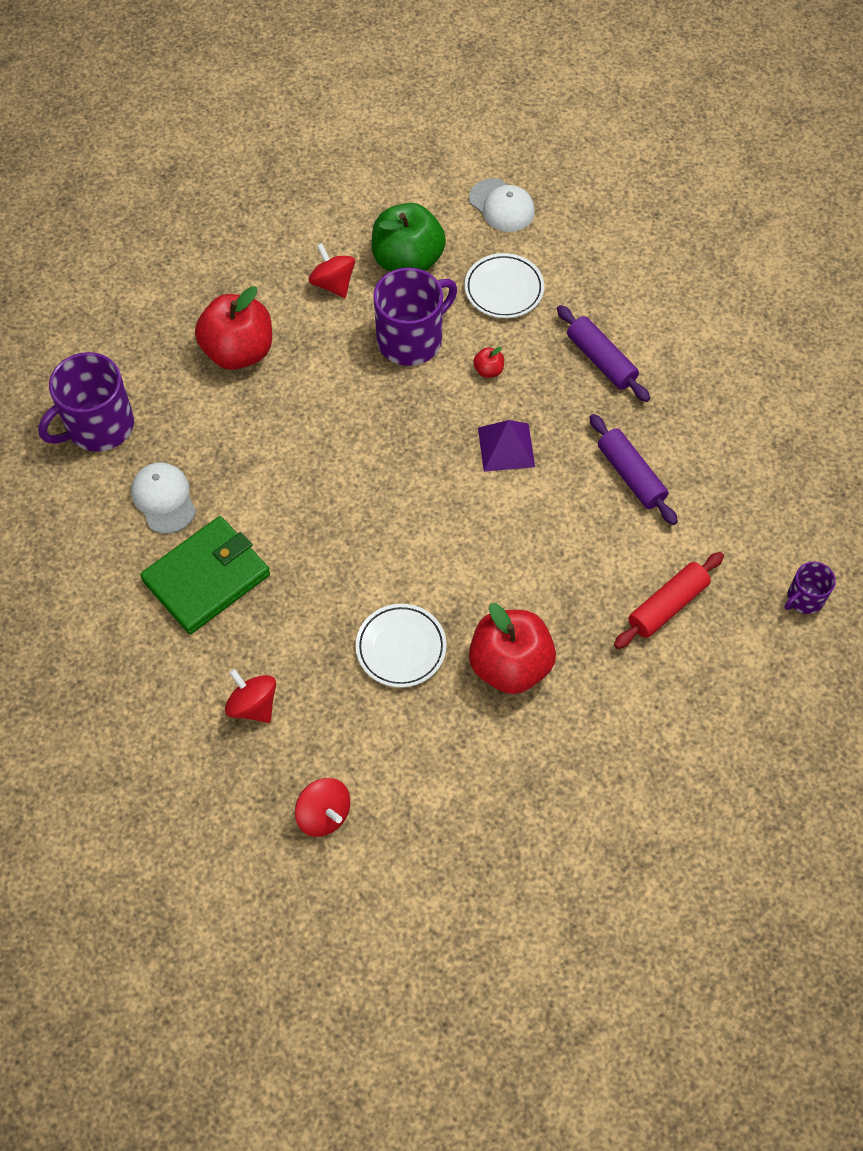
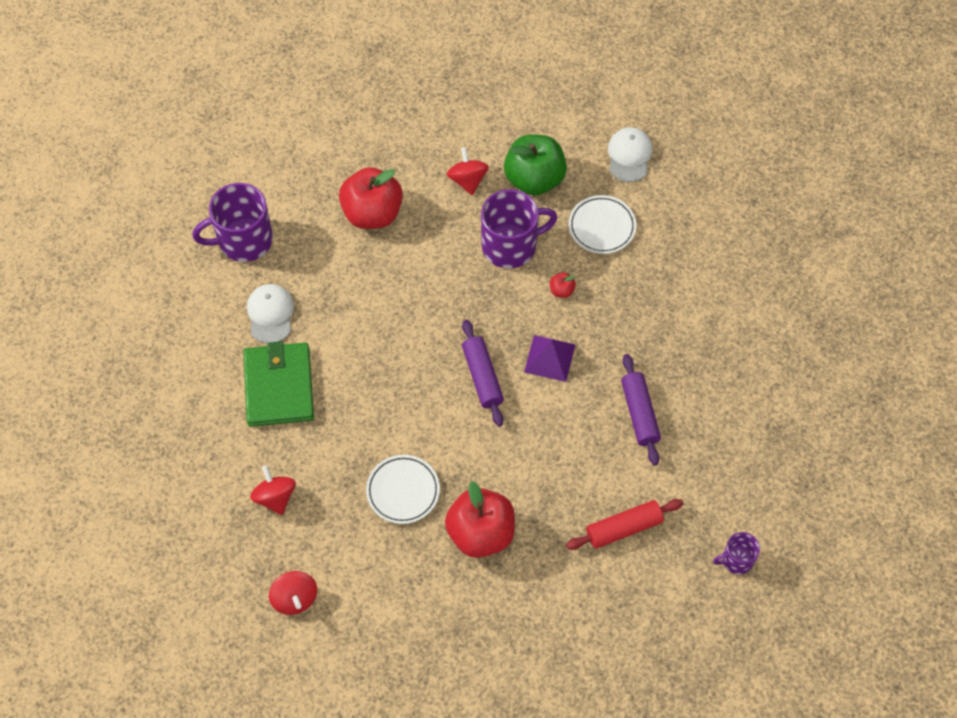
camera: 20 degrees right, 0 degrees up
green wallet [140,516,270,634] -> green wallet turned 75 degrees counterclockwise [243,341,314,427]
white cap [469,178,535,232] -> white cap turned 150 degrees counterclockwise [608,127,652,182]
purple rolling pin [557,305,650,402] -> purple rolling pin moved to [462,320,504,426]

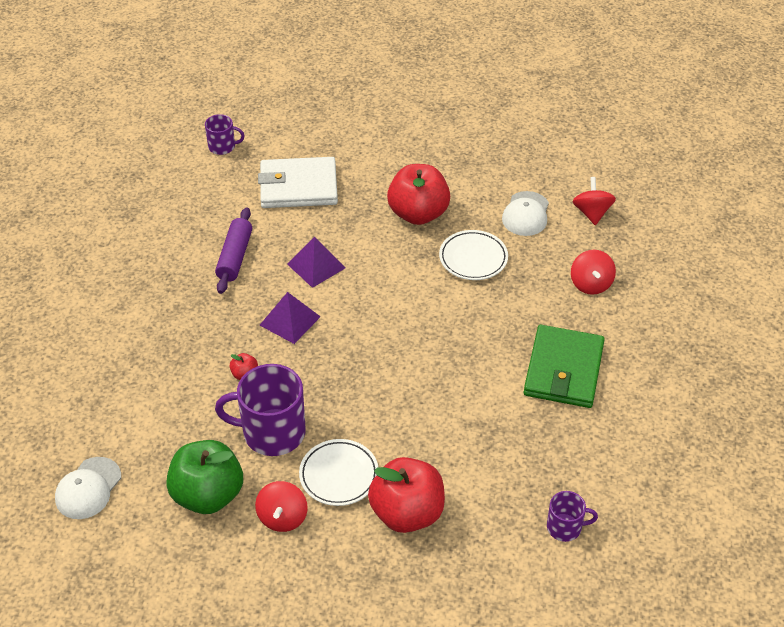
camera: 160 degrees left, 15 degrees down
purple mug [193,183,273,262] -> purple mug [547,491,598,542], size x0.53
white cap [247,284,294,343] -> white cap moved to [502,191,549,236]
purple rolling pin [462,320,504,426] -> none
red rolling pin [566,499,684,550] -> white wallet [258,157,338,208]
white plate [569,195,636,254] -> white plate moved to [299,439,379,506]
none -> purple pyramid [287,237,346,288]

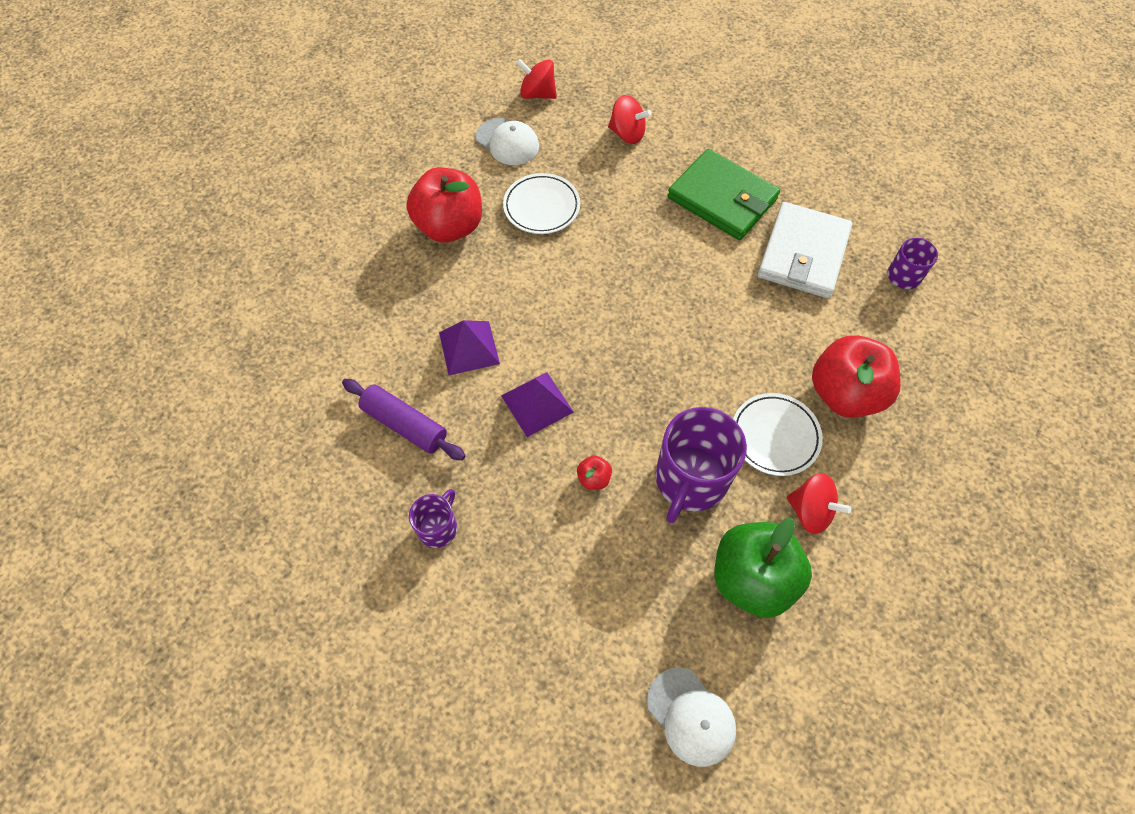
camera: 65 degrees left, 15 degrees up
purple mug [205,114,245,155] -> purple mug moved to [409,489,457,548]
white wallet [258,157,338,208] -> white wallet moved to [758,202,852,298]

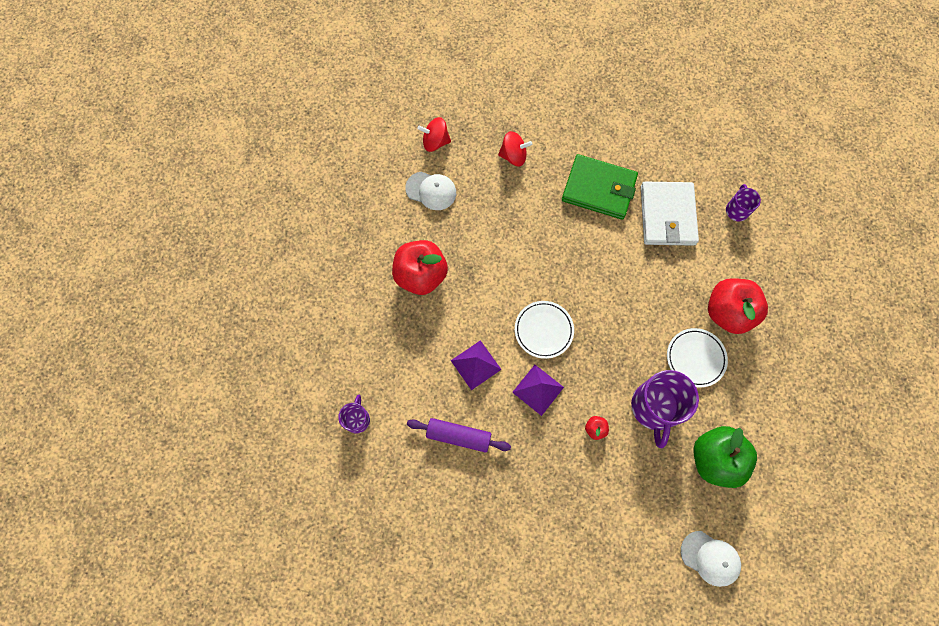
camera: 20 degrees left, 10 degrees up
purple mug [409,489,457,548] -> purple mug moved to [338,395,370,433]
white plate [503,173,580,234] -> white plate moved to [515,301,574,359]
red spinning top [787,473,851,534] -> none

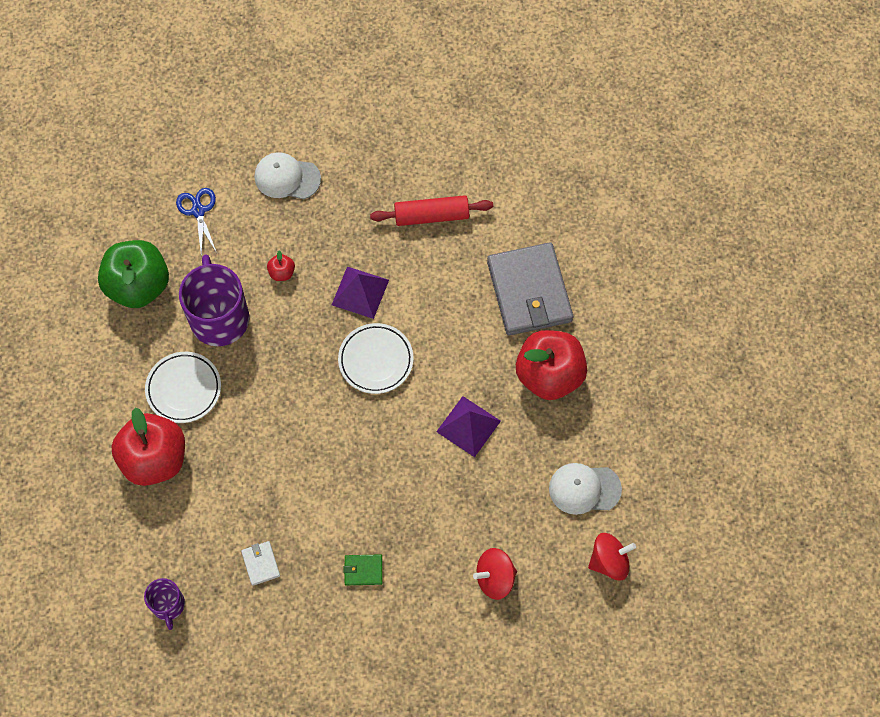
camera: 160 degrees right, 5 degrees down
purple mug [338,395,370,433] -> none
purple rolling pin [407,418,511,453] -> red rolling pin [370,195,493,226]
purple pyramid [451,340,502,390] -> purple pyramid moved to [436,396,501,457]
green wallet [562,154,638,220] -> green wallet [343,554,383,585], size x0.41
white wallet [641,182,699,246] -> white wallet [241,541,280,586], size x0.41
white cap [681,531,741,587] -> white cap moved to [255,152,321,199]
none -> blue scissors [176,188,217,256]
none -> grey wallet [487,242,573,336]

